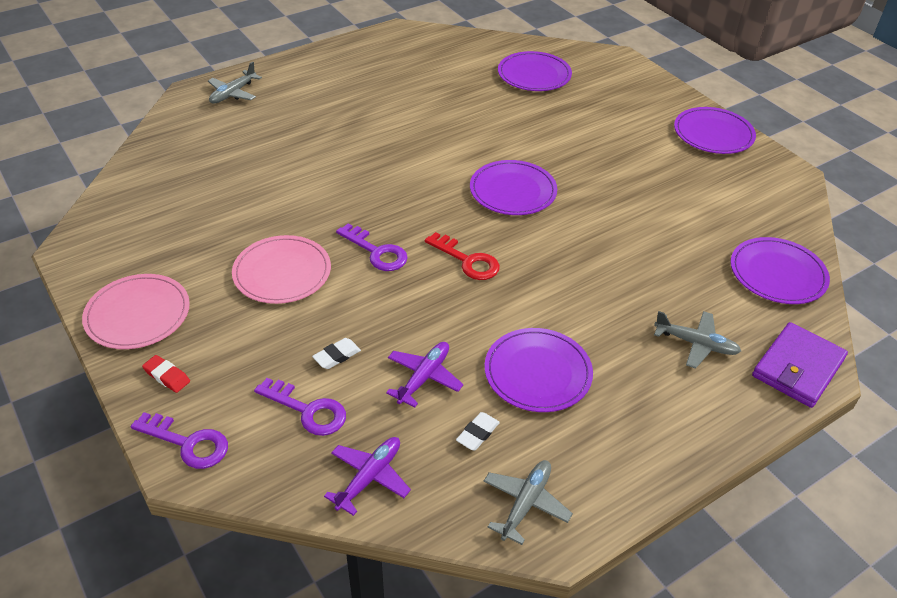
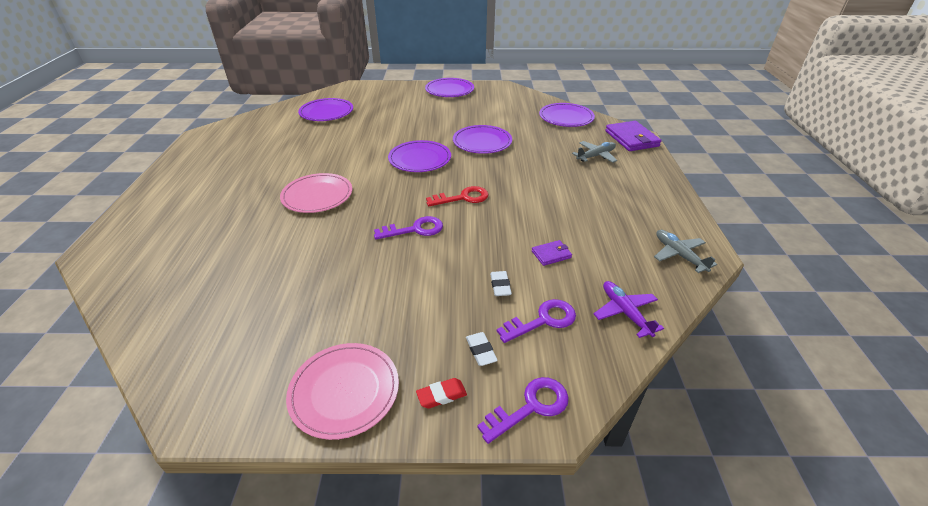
camera: 55 degrees left, 5 degrees down
grey plane [208,62,262,104] -> none
pink plate [232,235,331,304] -> pink plate moved to [280,173,352,213]
purple plane [386,342,463,407] -> purple wallet [532,240,572,266]
white eraser [456,412,500,451] -> white eraser moved to [466,332,498,366]
purple plate [485,328,593,412] -> purple plate moved to [453,125,512,154]

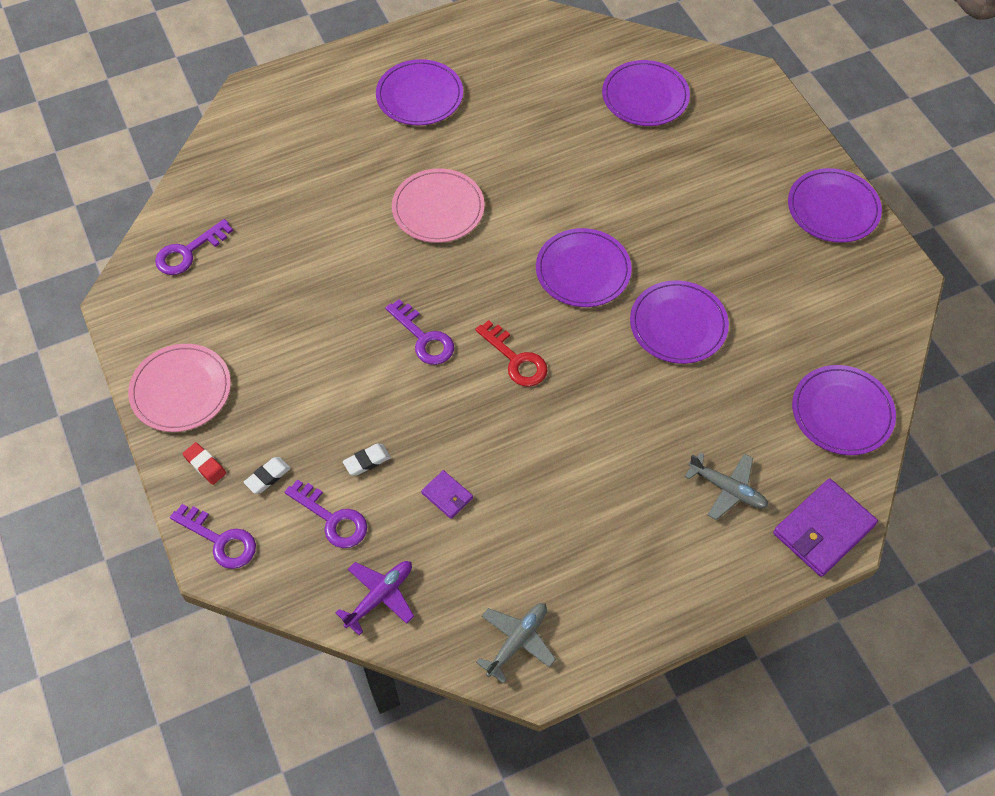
camera: 65 degrees right, 20 degrees up
none -> purple key [155,219,233,275]
none -> purple plate [376,59,463,126]

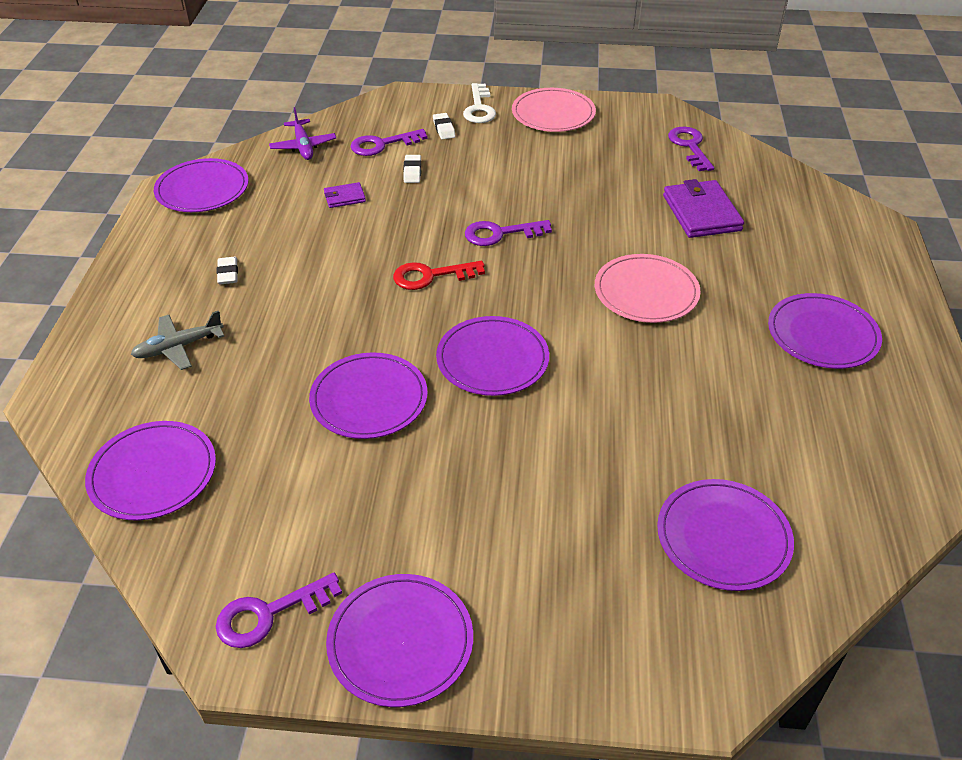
camera: 120 degrees right, 15 degrees down
purple key [170,504,256,569] -> purple key moved to [216,573,342,648]
red eraser [183,442,226,485] -> white key [463,83,496,123]
grey plane [476,603,556,684] -> purple plate [154,158,249,212]
purple wallet [773,479,878,577] -> purple wallet moved to [663,179,744,238]
none -> white eraser [217,257,238,285]

